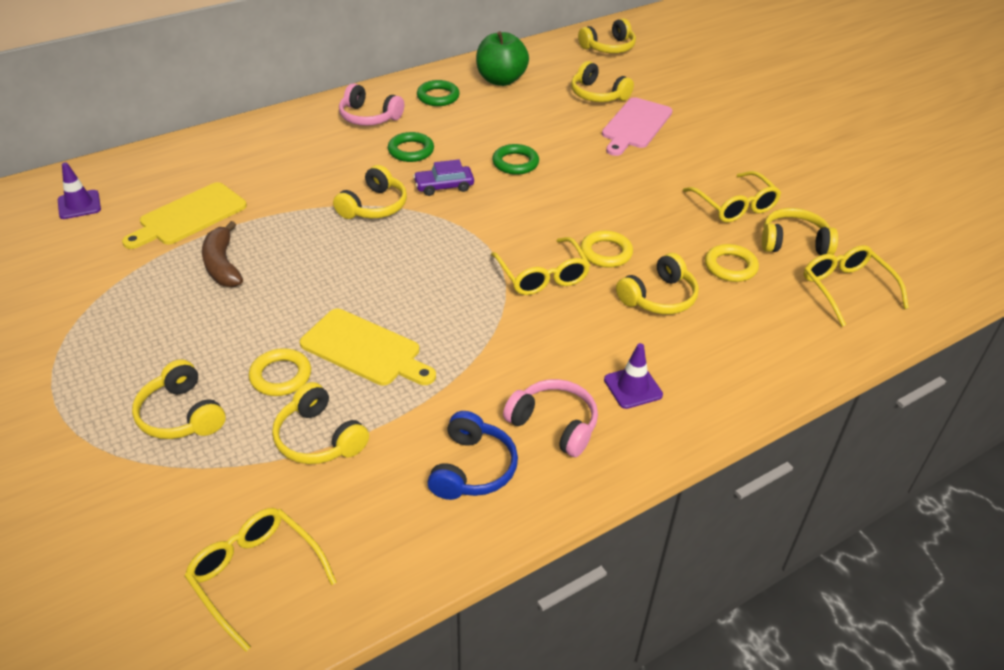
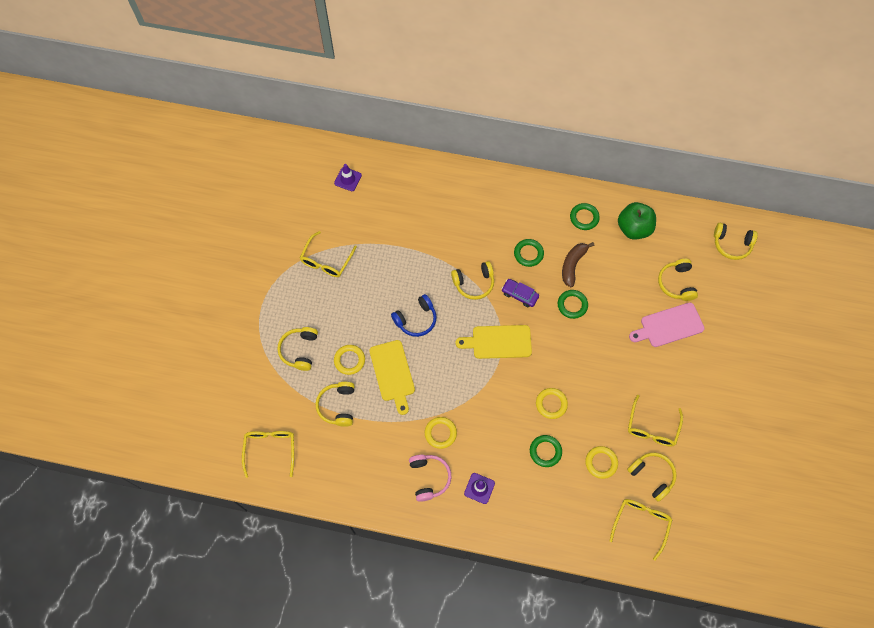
camera: 45 degrees right, 25 degrees up
yellow cutting board [122,182,247,249] -> yellow cutting board moved to [455,325,532,359]
brown banana [202,221,243,287] -> brown banana moved to [562,242,594,287]
pink headphones [339,83,404,126] -> none
blue headphones [427,411,518,500] -> blue headphones moved to [391,294,437,337]
yellow glasses [491,237,590,295] -> yellow glasses moved to [300,231,357,277]
yellow headphones [616,253,699,314] -> green ring [530,435,562,467]
none -> yellow ring [425,417,457,449]

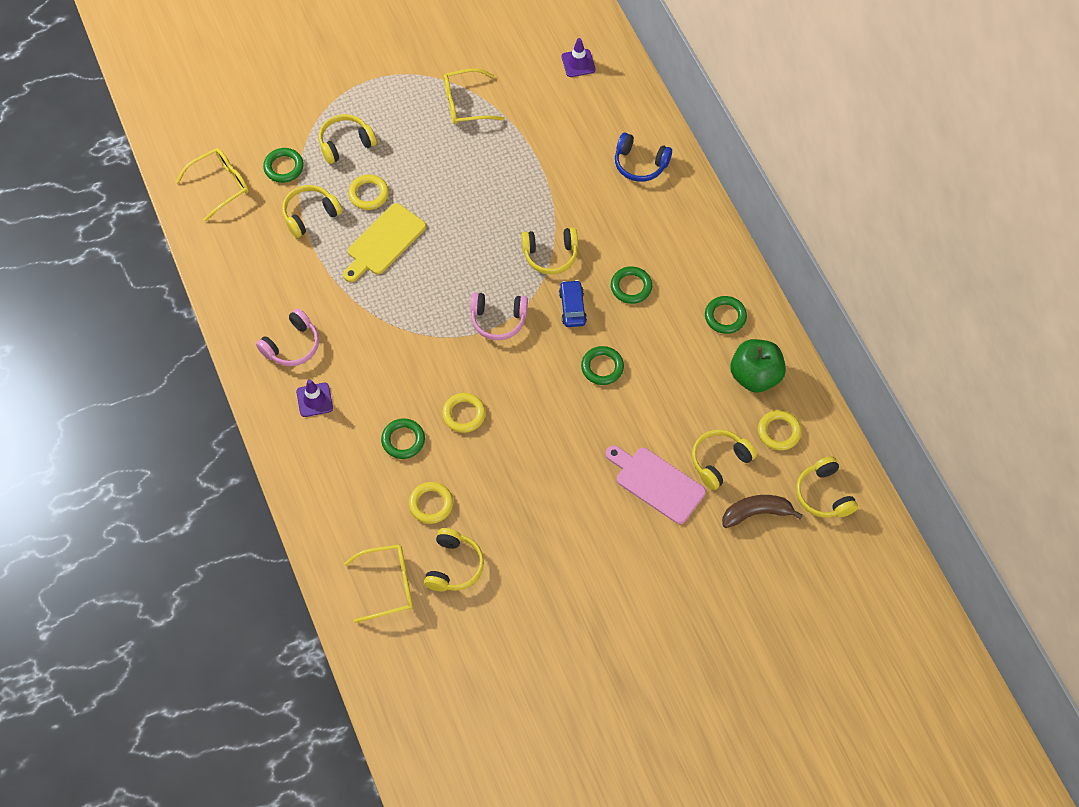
camera: 55 degrees right, 5 degrees down
blue headphones [391,294,437,337] -> blue headphones moved to [615,133,672,182]
yellow ring [425,417,457,449] -> yellow ring moved to [758,410,802,450]
yellow headphones [451,261,494,300] -> yellow headphones turned 45 degrees counterclockwise [522,227,578,274]
yellow cutting board [455,325,532,359] -> pink headphones [470,292,528,340]
purple car [501,279,539,307] -> blue car [559,280,587,327]
brown banana [562,242,594,287] -> brown banana moved to [722,495,803,528]
yellow glasses [628,395,683,447] -> none
none -> green ring [263,148,304,183]

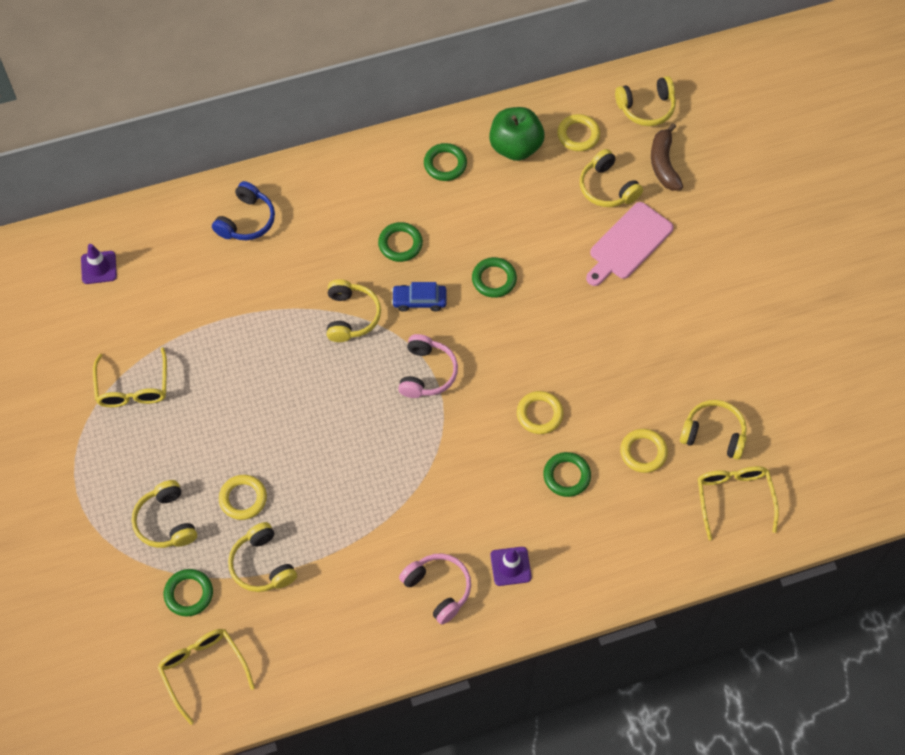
camera: 85 degrees left, 0 degrees up
yellow cutting board [343,203,426,282] -> none

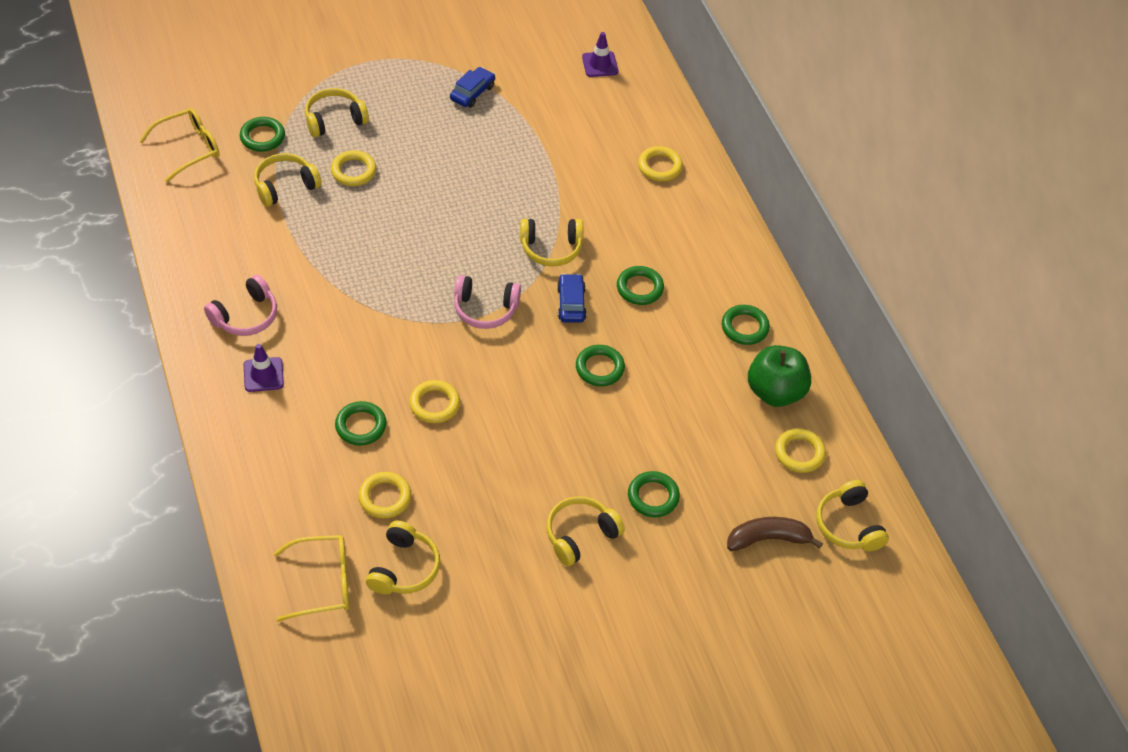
camera: 85 degrees right, 10 degrees down
yellow glasses [93,347,167,407] -> blue car [450,67,495,108]
blue headphones [212,181,275,240] -> yellow ring [638,146,683,181]
yellow headphones [580,149,643,207] -> yellow headphones moved to [546,496,625,566]
pink cutting board [586,202,674,286] -> green ring [628,471,680,517]

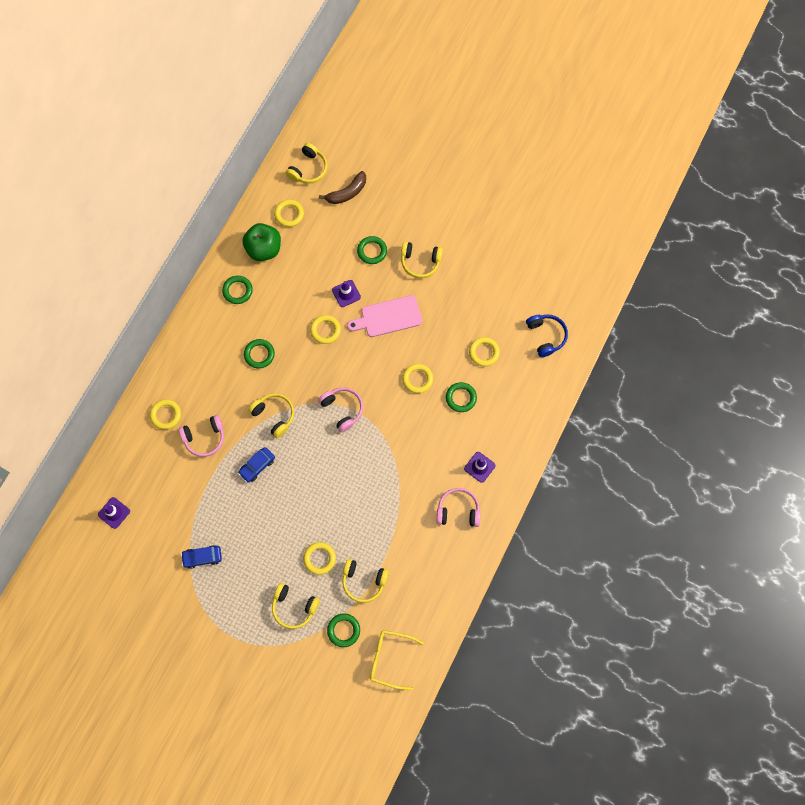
camera: 130 degrees left, 20 degrees up
yellow glasses [273,535,349,622] -> blue headphones [526,314,568,357]
yellow headphones [366,521,440,594] -> none
blue car [557,274,587,323] -> blue car moved to [238,447,275,483]
green ring [576,345,625,386] -> yellow ring [310,315,341,344]
brown banana [727,517,823,551] -> brown banana turned 75 degrees counterclockwise [319,171,366,204]
none -> pink headphones [179,415,224,457]
none -> purple traffic cone [332,280,361,307]
none -> pink cutting board [347,295,422,337]

